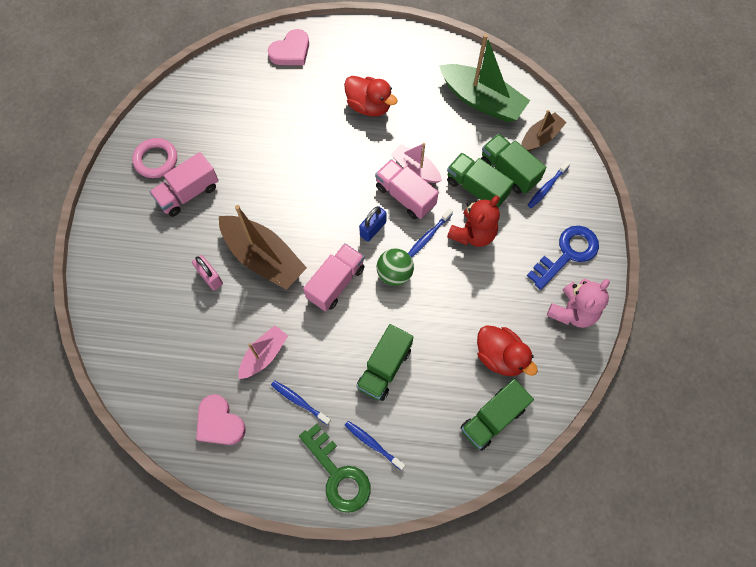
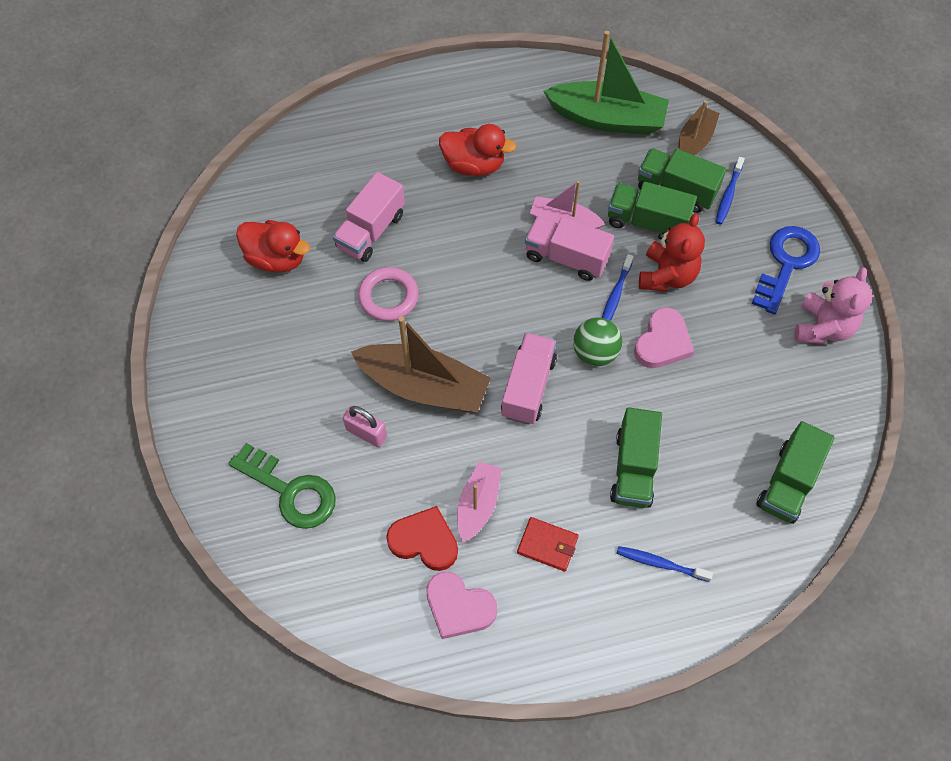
camera: 20 degrees left, 5 degrees down
pink ring [132,138,177,178] -> pink ring moved to [358,267,418,321]
pink truck [150,152,219,217] -> pink truck moved to [333,172,405,262]
pink heart [268,29,309,65] -> pink heart moved to [634,308,694,368]
blue toothbrush [271,380,331,425] -> red wallet [517,517,579,572]
green key [299,424,371,513] -> green key moved to [228,443,336,529]
blue padlock [359,206,387,242] -> none
red duck [477,325,538,376] -> red duck moved to [236,220,310,273]
none -> red heart [386,506,458,571]

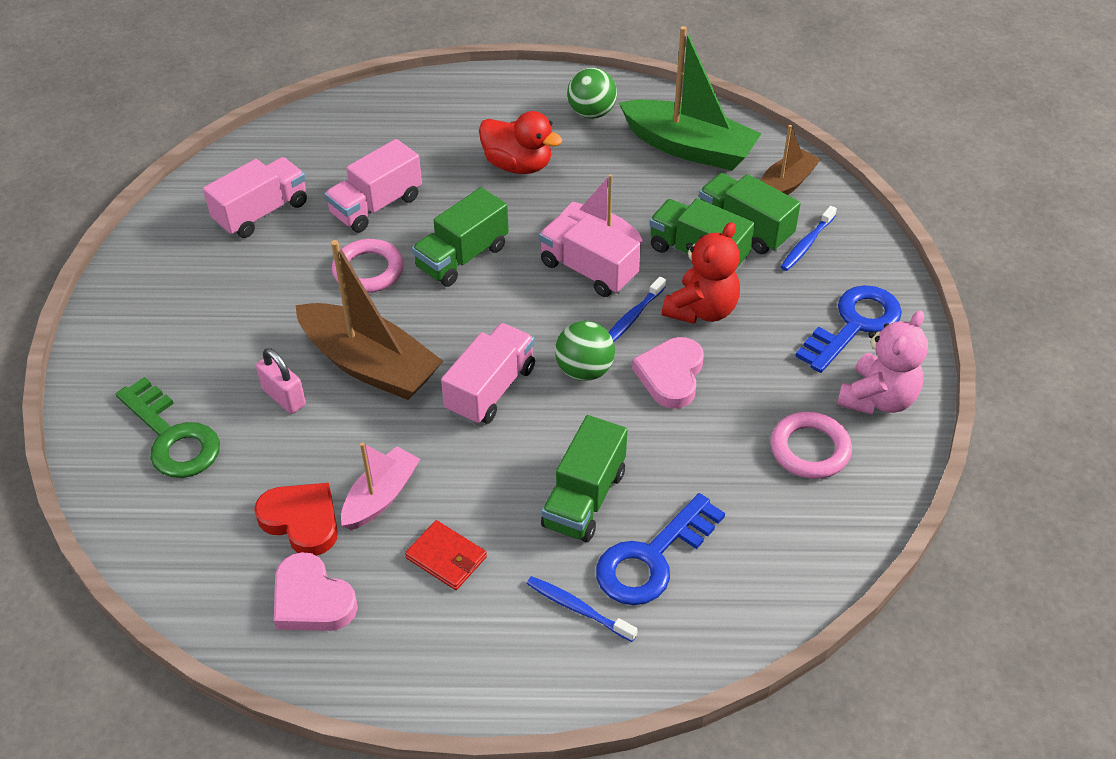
camera: 15 degrees right, 15 degrees down
red duck [236,220,310,273] -> pink truck [203,157,307,238]
pink heart [634,308,694,368] -> pink heart turned 150 degrees clockwise [632,337,704,409]
green truck [756,421,835,524] -> green truck moved to [412,187,509,287]
none -> green ball [567,68,617,119]
none -> blue key [596,493,725,605]
none -> pink ring [770,412,852,479]

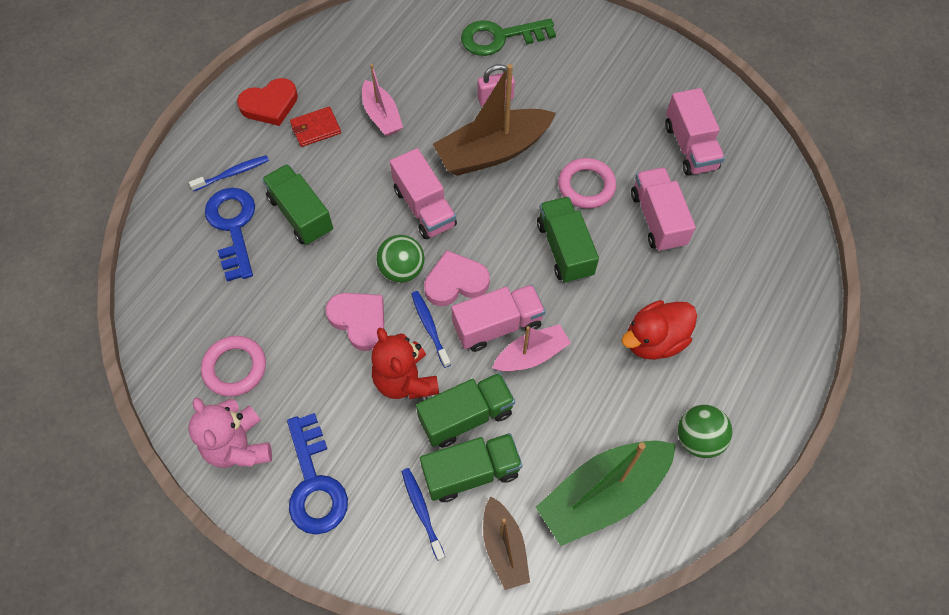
camera: 120 degrees right, 15 degrees up
red heart [254,483,338,556] -> red heart moved to [237,78,298,126]
pink heart [274,552,358,631] -> pink heart moved to [424,250,490,306]

